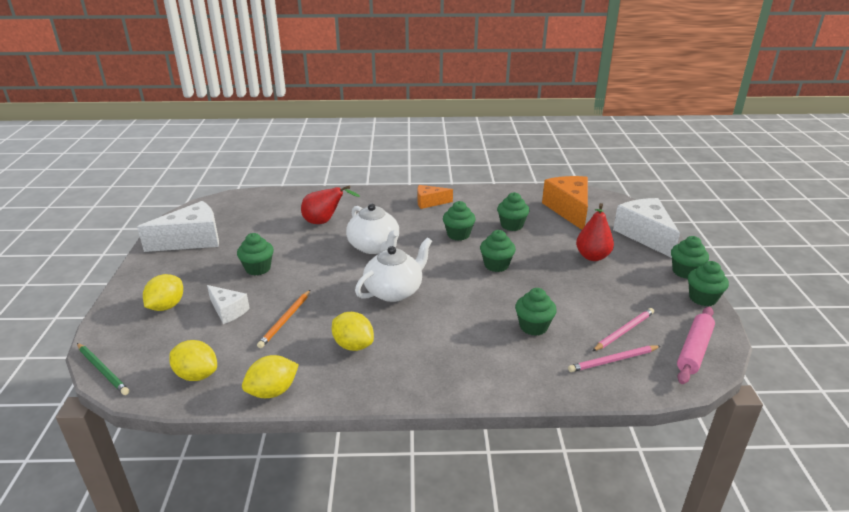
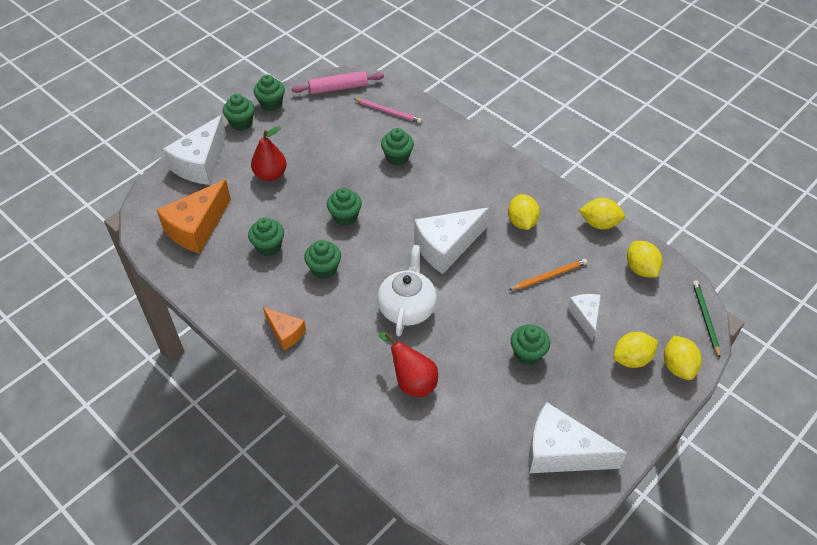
camera: 135 degrees left, 20 degrees up
white teapot [355,238,432,302] -> white cheese [414,208,489,274]
pink pencil [593,308,654,351] -> none
none -> yellow lemon [664,335,702,380]

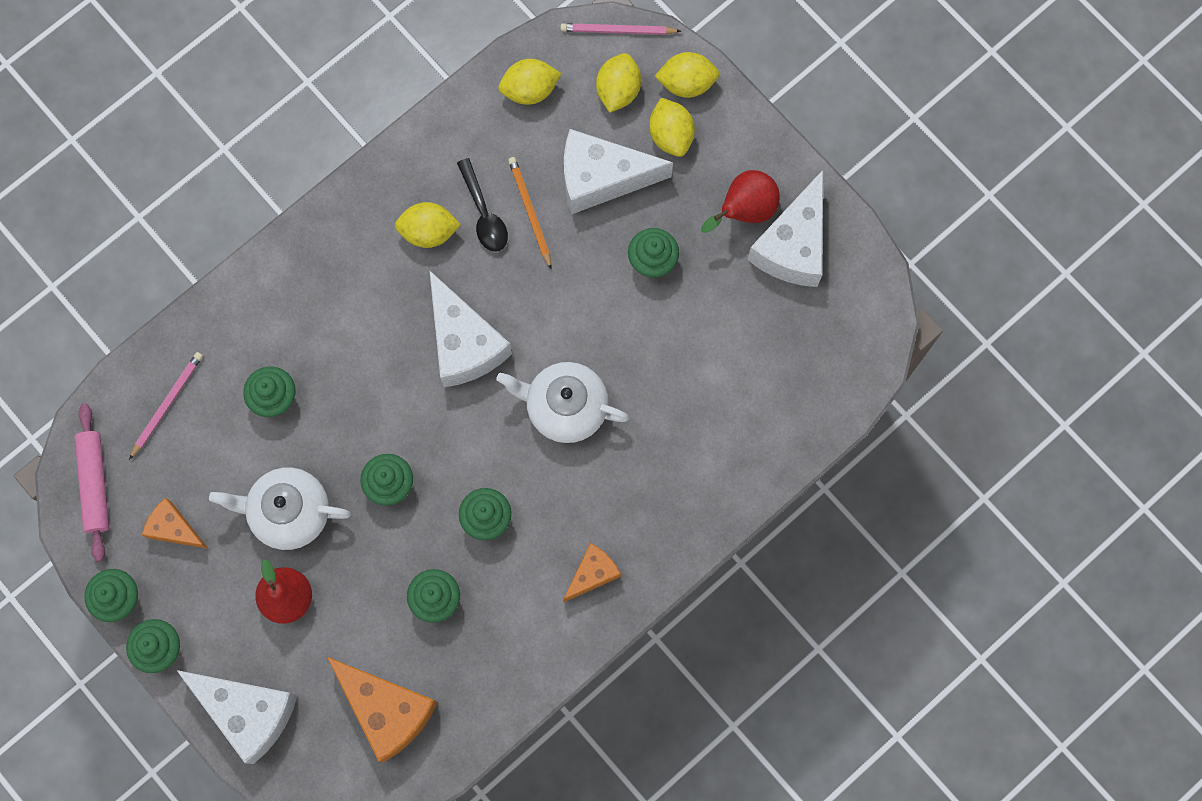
camera: 85 degrees left, 25 degrees up
red pear [379,332,438,397] -> red pear moved to [701,170,780,233]
white cheese [568,294,601,341] -> white cheese [564,129,673,214], size x1.80
yellow lemon [579,198,625,229] -> yellow lemon moved to [596,53,641,113]
green pencil [693,280,720,358] -> pink pencil [560,23,681,35]
none -> orange cheese [142,498,208,549]
none -> white teapot [209,467,351,550]
none -> black spoon [457,158,508,252]

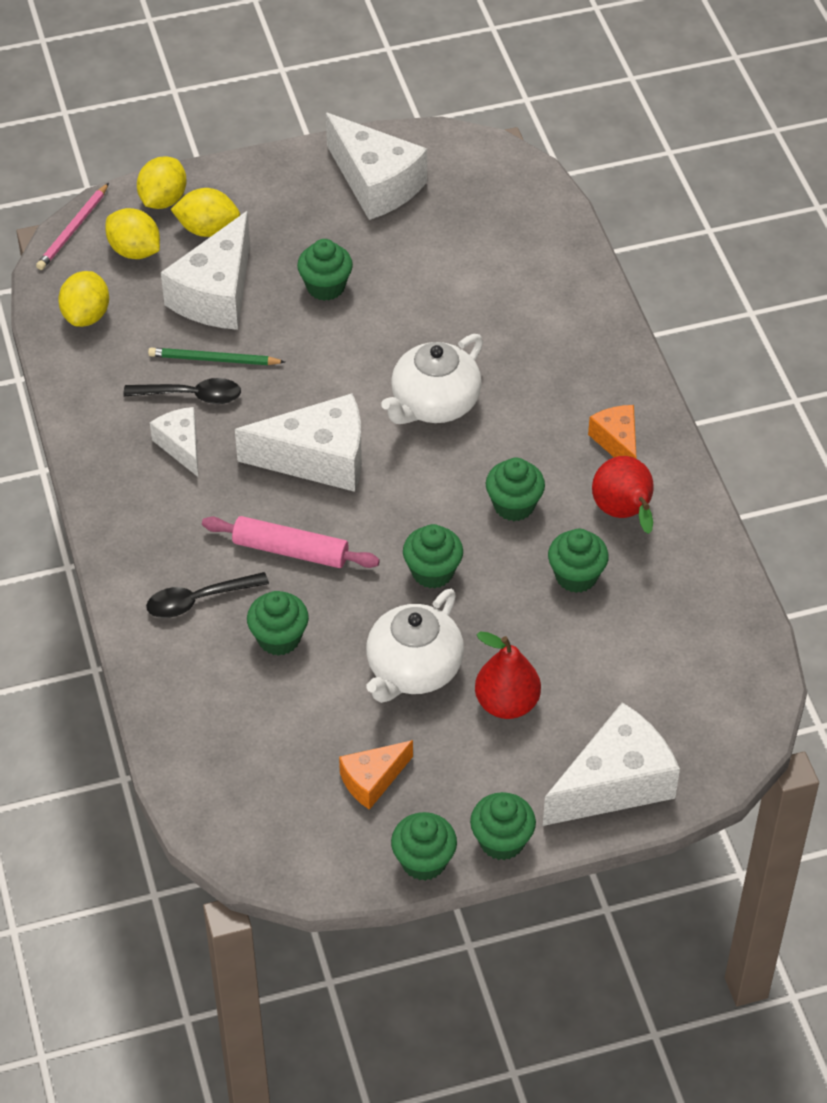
camera: 65 degrees left, 25 degrees down
pink rolling pin [74,404,109,562] -> pink rolling pin moved to [202,516,380,568]
pink pencil [129,352,203,460] -> none
orange cheese [327,657,438,762] -> none
yellow lemon [395,202,461,248] -> white cheese [150,407,198,477]
orange pencil [508,157,552,270] -> green pencil [148,348,285,365]
red pear [701,170,780,233] -> red pear moved to [592,456,654,534]
none -> black spoon [146,572,269,618]

